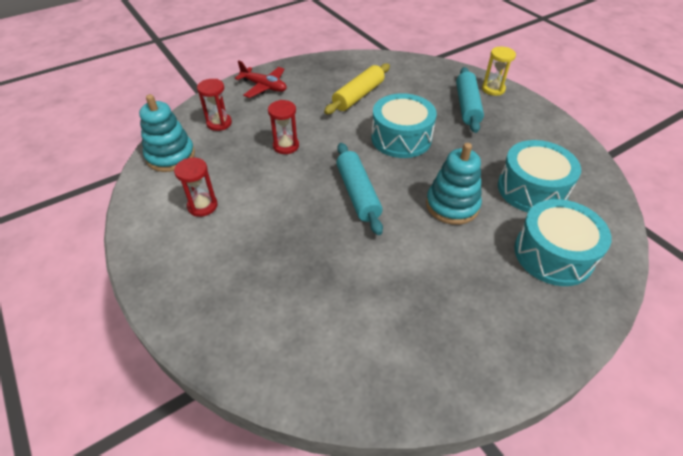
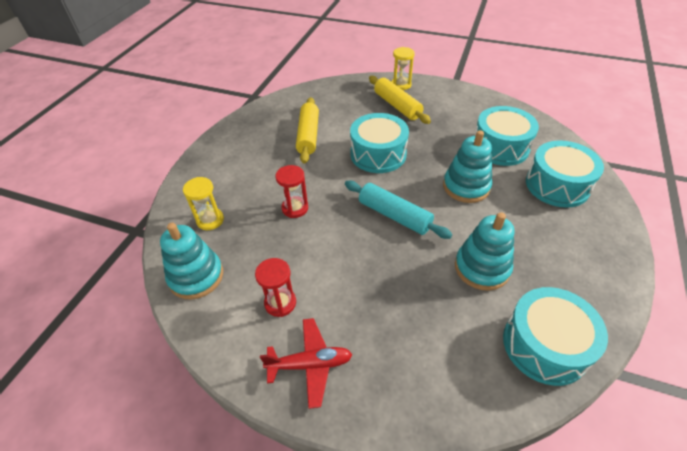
camera: 35 degrees left, 0 degrees up
red hourglass [197,79,232,131] -> yellow hourglass [183,177,224,230]
red plane [235,60,287,98] -> red plane moved to [260,318,352,409]
turquoise rolling pin [456,67,484,133] -> yellow rolling pin [369,76,431,124]
none -> turquoise stacking toy [455,212,515,291]
none -> turquoise drum [503,287,608,386]

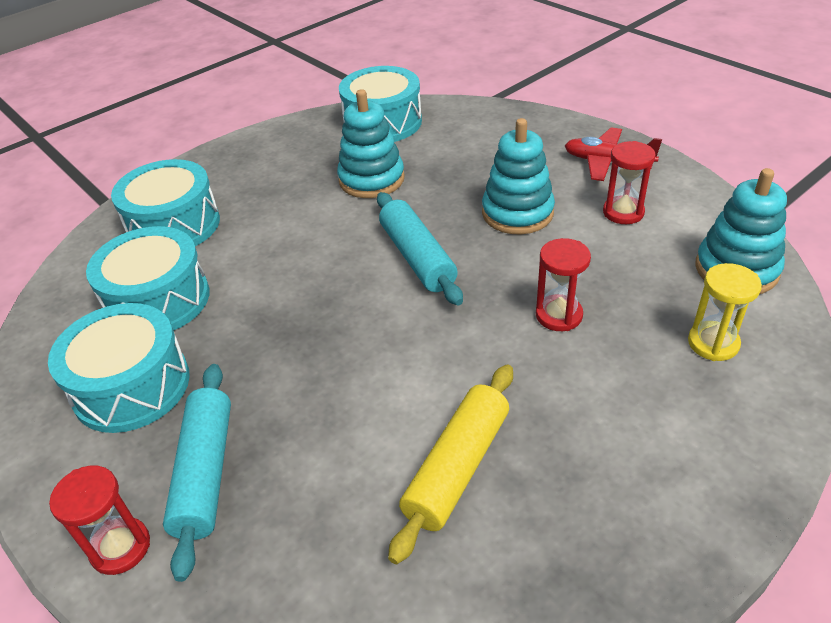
camera: 150 degrees left, 5 degrees down
turquoise drum [350,113,409,173] -> turquoise drum moved to [48,303,190,433]
yellow rolling pin [369,76,431,124] -> turquoise rolling pin [163,364,231,582]
yellow hourglass [392,47,415,90] -> red hourglass [49,466,150,575]
turquoise stacking toy [443,130,492,203] -> turquoise stacking toy moved to [482,118,555,234]

